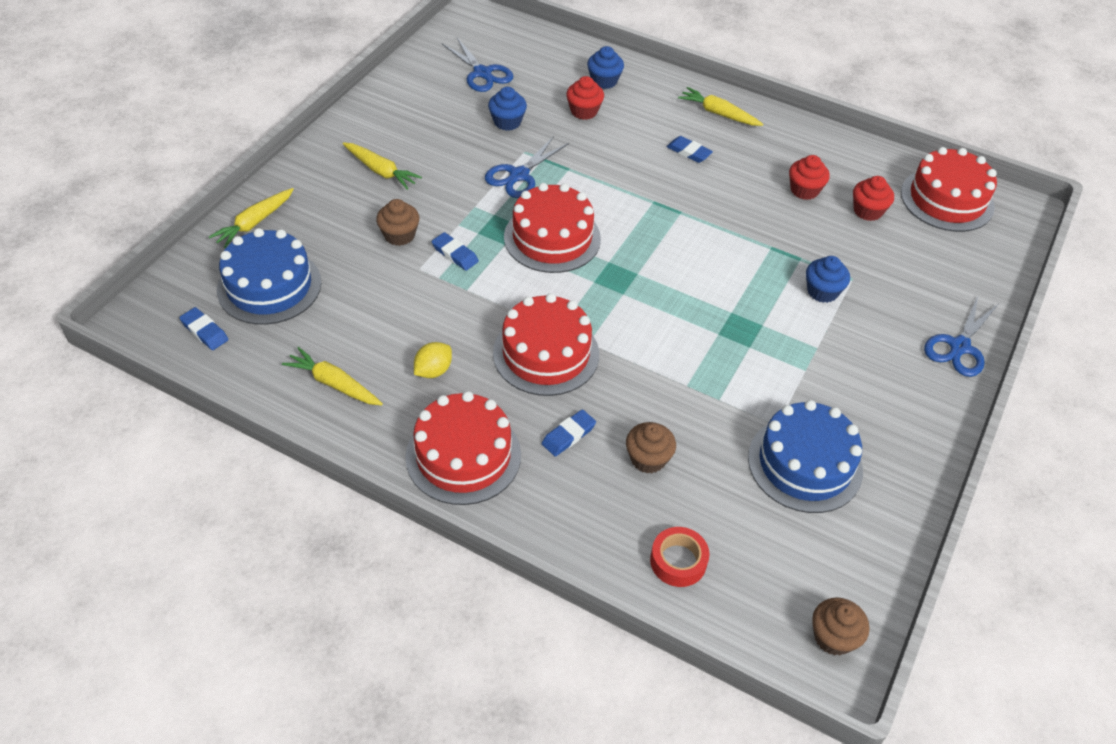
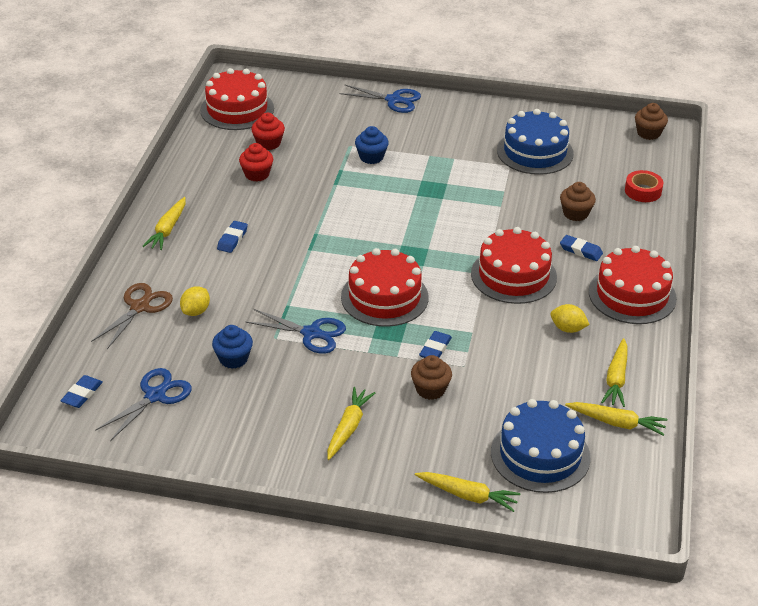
camera: 105 degrees left, 10 degrees down
blue eraser [179,307,229,350] -> blue eraser moved to [60,375,103,408]
red cupcake [566,76,604,120] -> yellow lemon [180,286,210,316]
blue cupcake [587,46,624,89] -> brown scissors [91,283,173,349]
none -> yellow carrot [565,402,668,436]

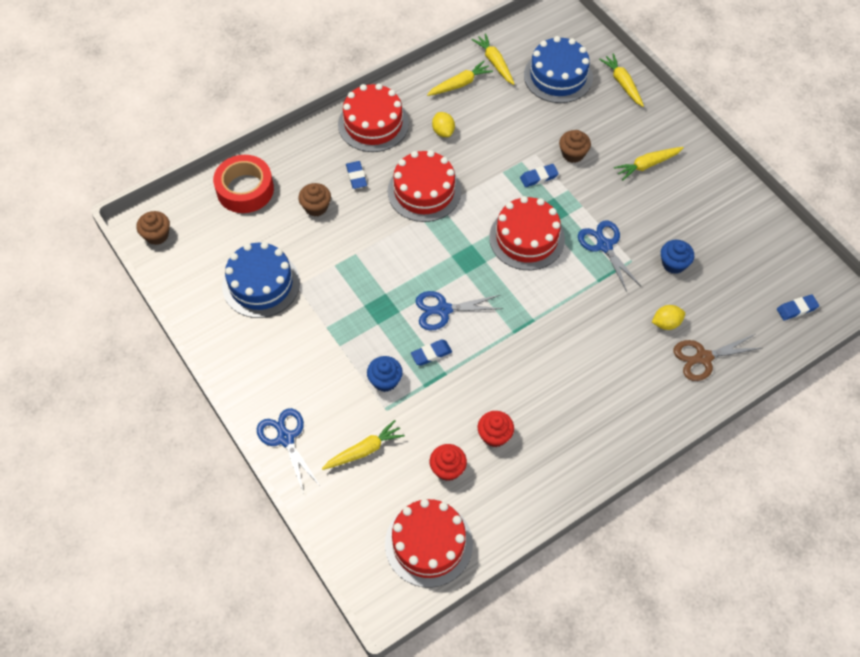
camera: 135 degrees left, 20 degrees up
blue scissors [95,368,192,441] -> blue scissors moved to [415,291,503,331]
yellow carrot [143,197,186,250] -> yellow carrot moved to [322,420,405,470]
blue eraser [217,221,248,253] -> blue eraser moved to [411,340,452,366]
red tape [625,170,663,202] -> red tape [213,155,274,213], size x1.68

